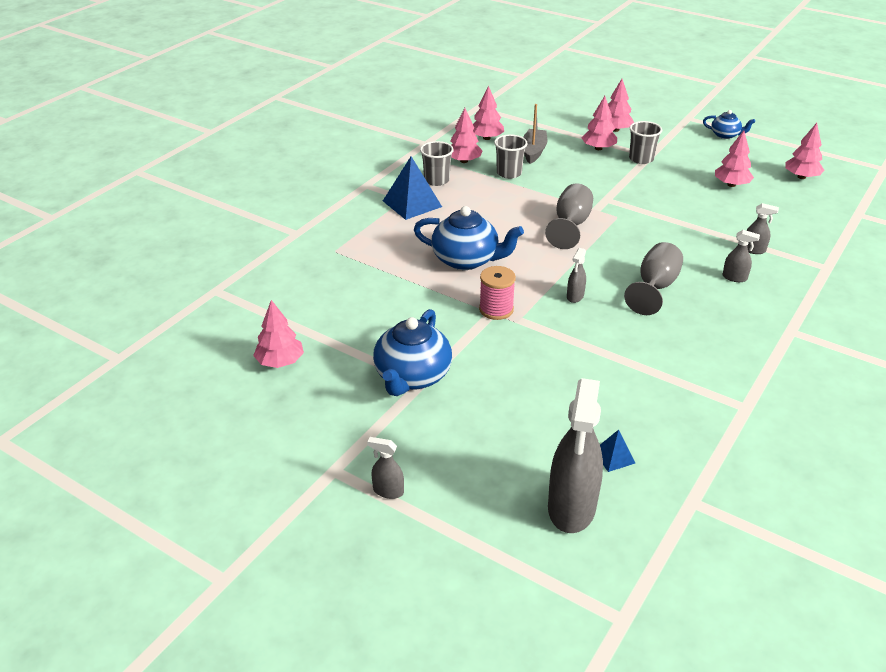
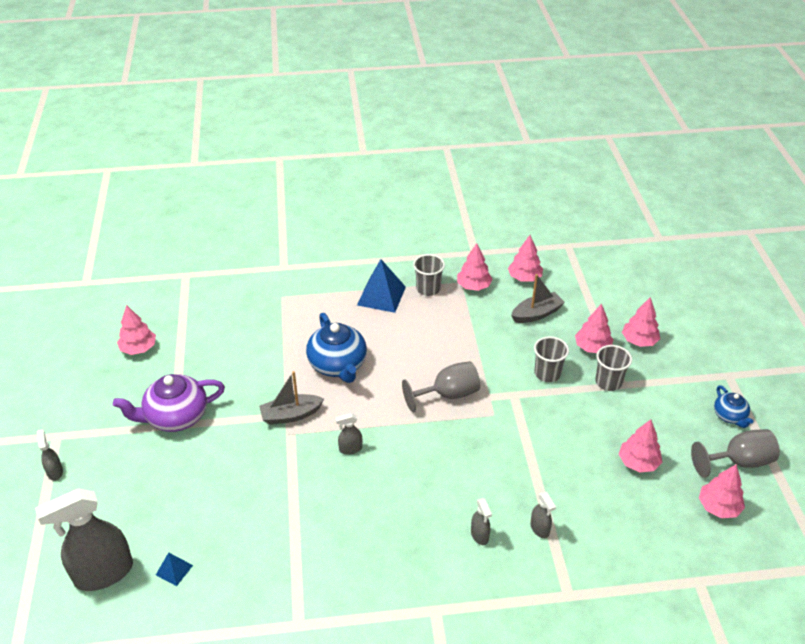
camera: 50 degrees right, 5 degrees up
blue teapot [373,309,452,396] -> purple teapot [113,374,225,432]
pink spool [479,266,516,320] -> grey boat [259,371,324,425]
grey cup [494,134,527,179] -> grey cup moved to [534,336,569,382]
grey goblet [624,242,683,315] -> grey goblet moved to [691,429,780,478]

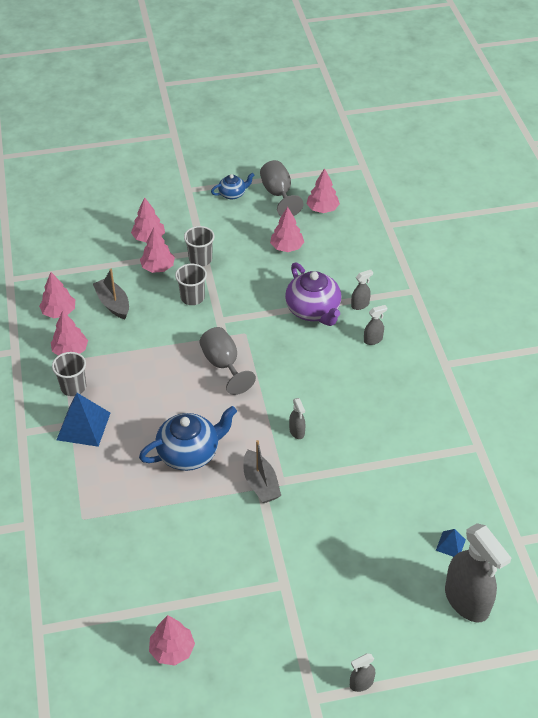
camera: 95 degrees left, 5 degrees up
purple teapot [113,374,225,432] -> purple teapot moved to [285,263,341,326]

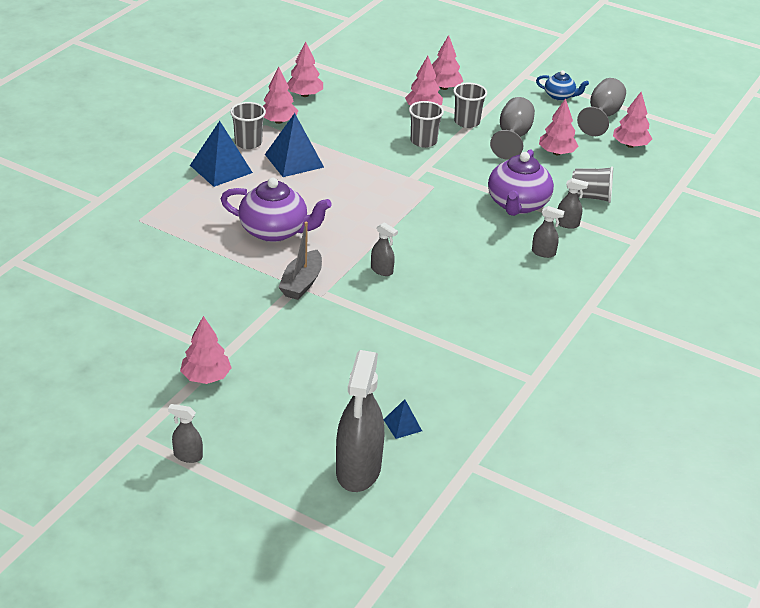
camera: 40 degrees right, 10 degrees down
grey boat [93,269,129,319] -> none
blue teapot [139,406,237,471] -> purple teapot [221,178,332,242]
pink tree [149,615,195,666] -> pink tree moved to [180,316,232,384]
grey goblet [199,327,256,395] -> grey goblet moved to [490,97,535,160]
grey spray bottle [289,398,305,439] -> grey spray bottle turned 75 degrees counterclockwise [371,222,398,276]
none -> blue pyramid [265,113,324,177]
none -> grey cup [572,166,613,203]

